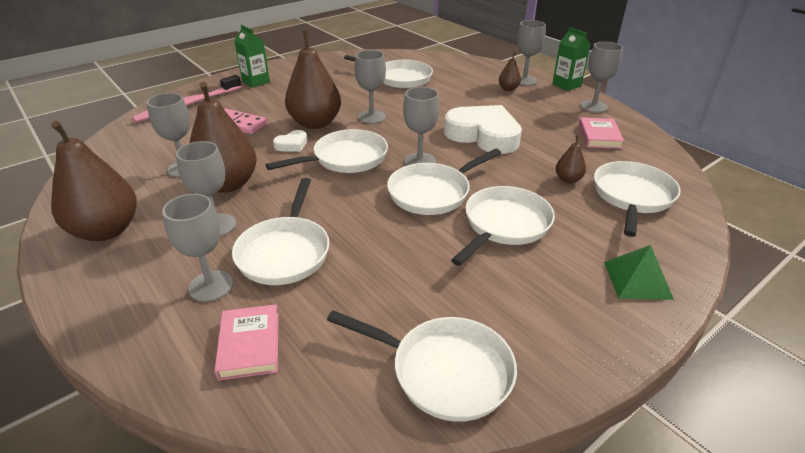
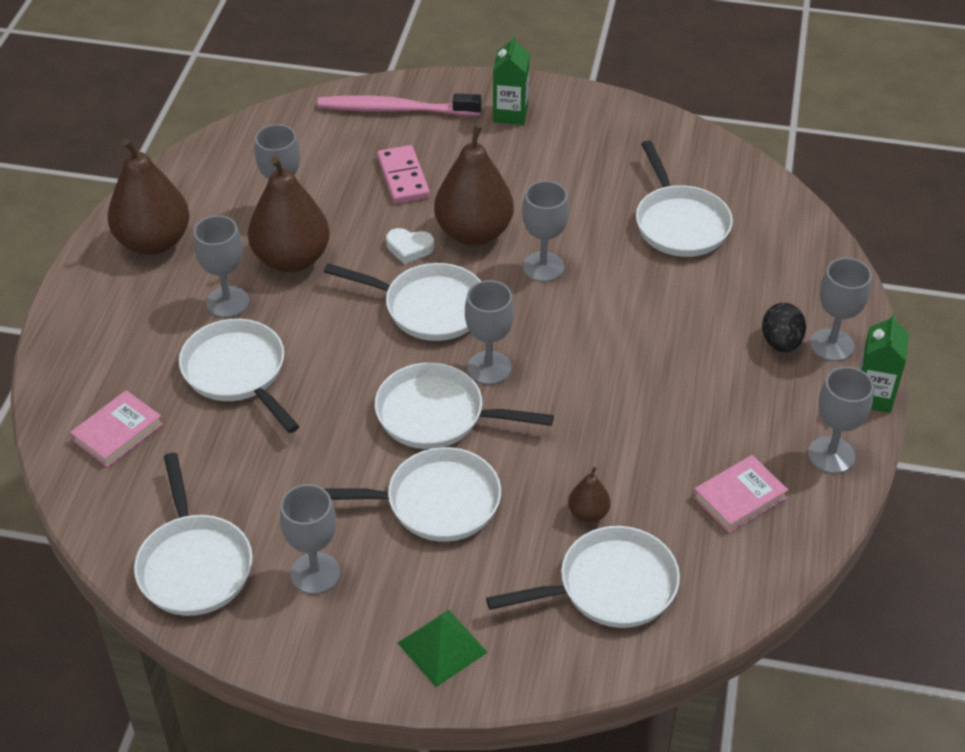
camera: 50 degrees right, 10 degrees up
grey goblet [162,194,233,302] -> grey goblet moved to [280,484,340,594]
white pan [232,178,329,285] -> white pan turned 90 degrees clockwise [179,319,300,433]
white heart [444,105,522,154] -> none
brown pear [499,53,521,91] -> black egg [762,303,806,352]

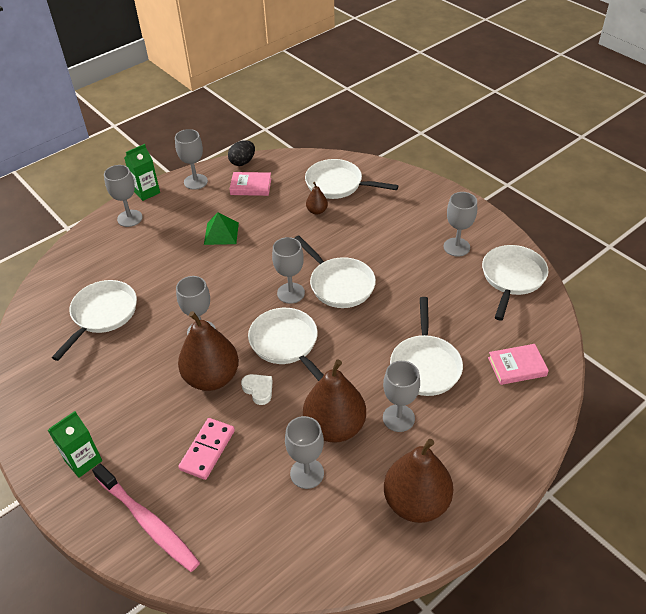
camera: 140 degrees left, 0 degrees up
white pan [325,447,501,542] -> none
green pyramid [398,609,488,687] -> green pyramid moved to [204,213,239,245]
black egg [762,303,806,352] -> black egg moved to [228,140,255,166]

